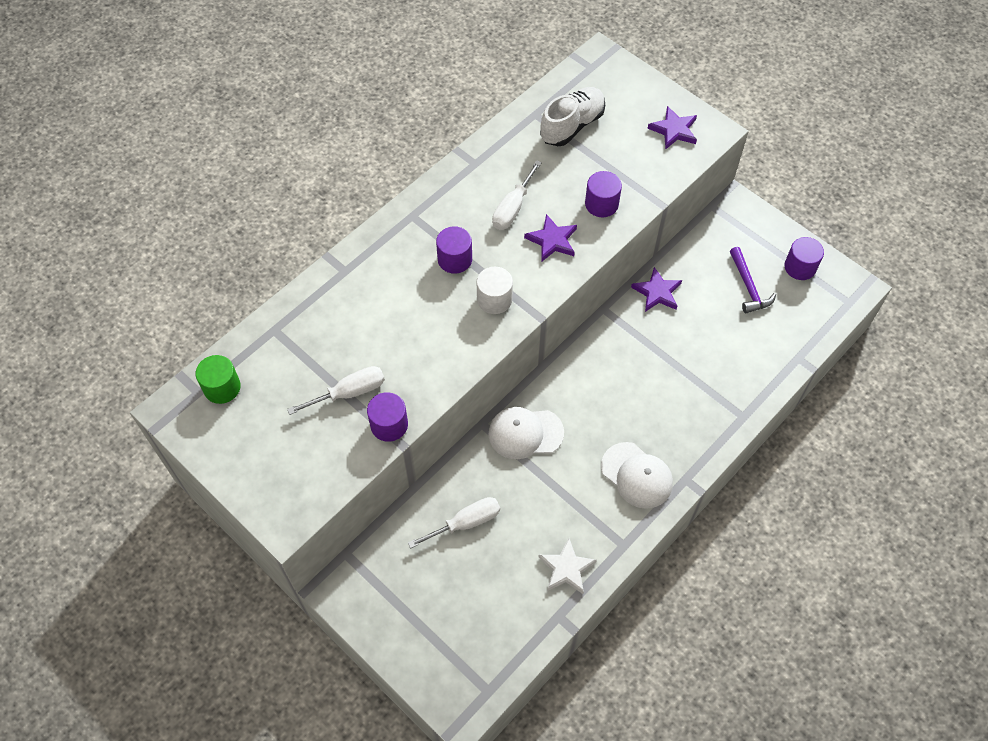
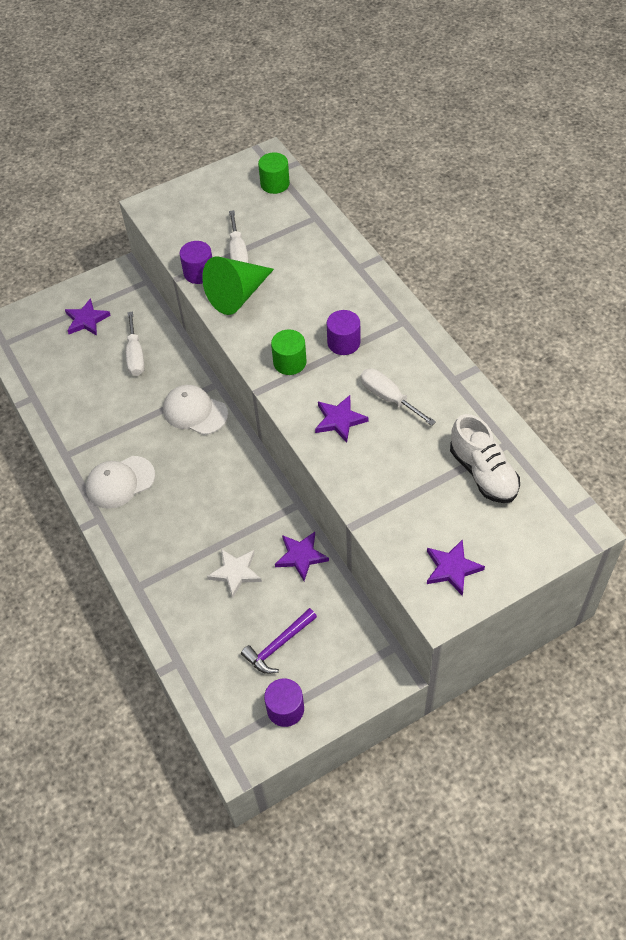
camera: 110 degrees right, 5 degrees down
white cylinder [477,267,513,314] -> green cylinder [271,329,307,375]
white cap [488,407,564,459] -> white cap turned 75 degrees counterclockwise [163,385,228,435]
white star [538,538,597,594] -> white star moved to [207,549,262,598]
purple cylinder [585,171,622,217] -> none
purple hammer [730,247,776,313] -> purple hammer turned 45 degrees counterclockwise [241,608,317,674]
none -> purple star [65,298,111,336]
none -> green cone [202,256,274,315]

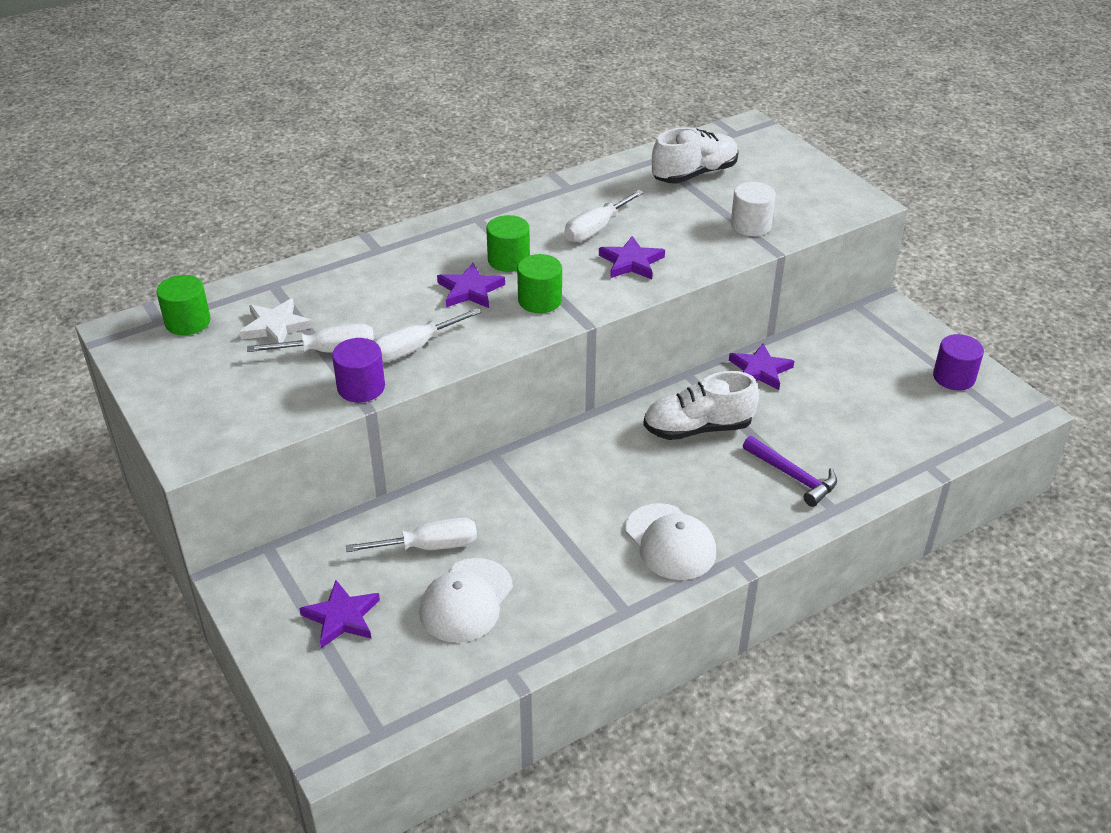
camera: 95 degrees left, 15 degrees down
white cap [163,385,228,435] -> white cap moved to [419,558,513,643]
green cone [202,256,274,315] -> white screwdriver [372,308,481,362]
white star [207,549,262,598] -> white star moved to [239,298,313,349]
purple hammer [241,608,317,674] -> purple hammer moved to [743,436,837,507]
purple cylinder [327,310,360,355] -> green cylinder [486,215,530,272]
purple star [427,539,485,596] -> purple star moved to [437,263,505,308]
none -> white shoe [643,371,759,440]
none -> white cylinder [731,182,776,236]

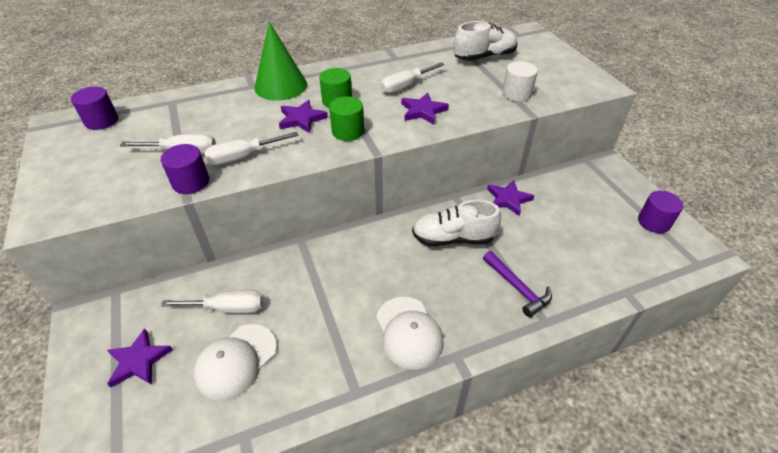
camera: 10 degrees right, 5 degrees up
green cylinder [156,275,211,335] -> purple cylinder [71,87,118,130]
white star [239,298,313,349] -> none
none -> green cone [254,22,307,100]

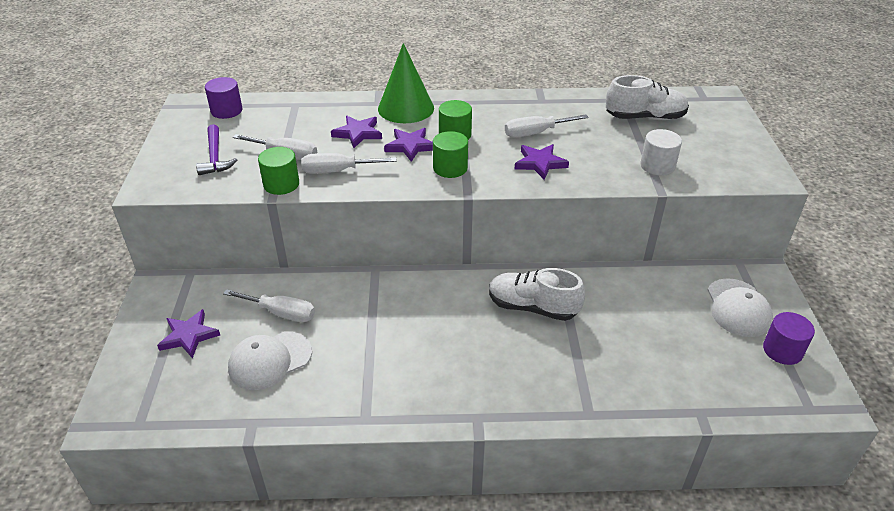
camera: 20 degrees right, 5 degrees down
purple cylinder [161,144,209,194] -> green cylinder [258,147,299,195]
white cap [376,297,444,369] -> white cap moved to [708,278,773,337]
purple hammer [483,251,552,317] -> purple hammer moved to [196,124,237,175]
purple star [487,180,534,216] -> purple star moved to [331,116,382,148]

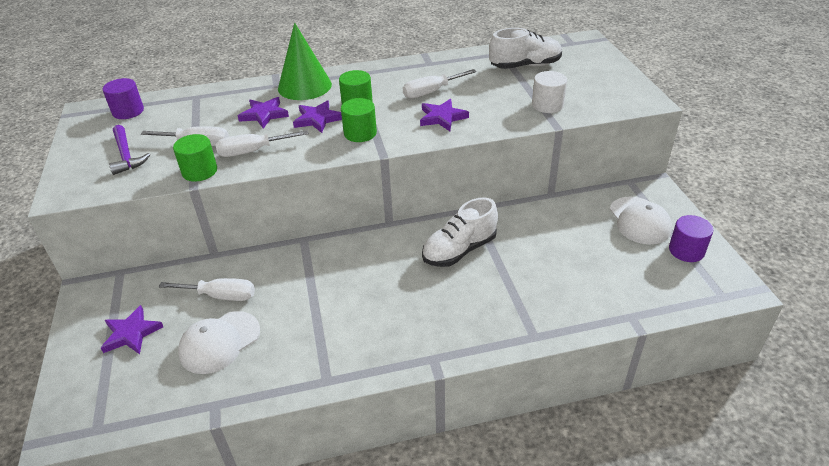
camera: 10 degrees left, 0 degrees up
white shoe [489,268,585,321] -> white shoe turned 45 degrees counterclockwise [422,197,498,267]

